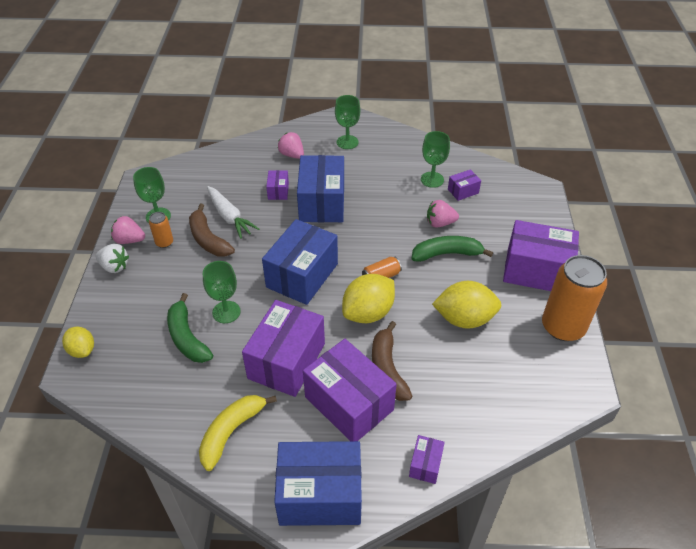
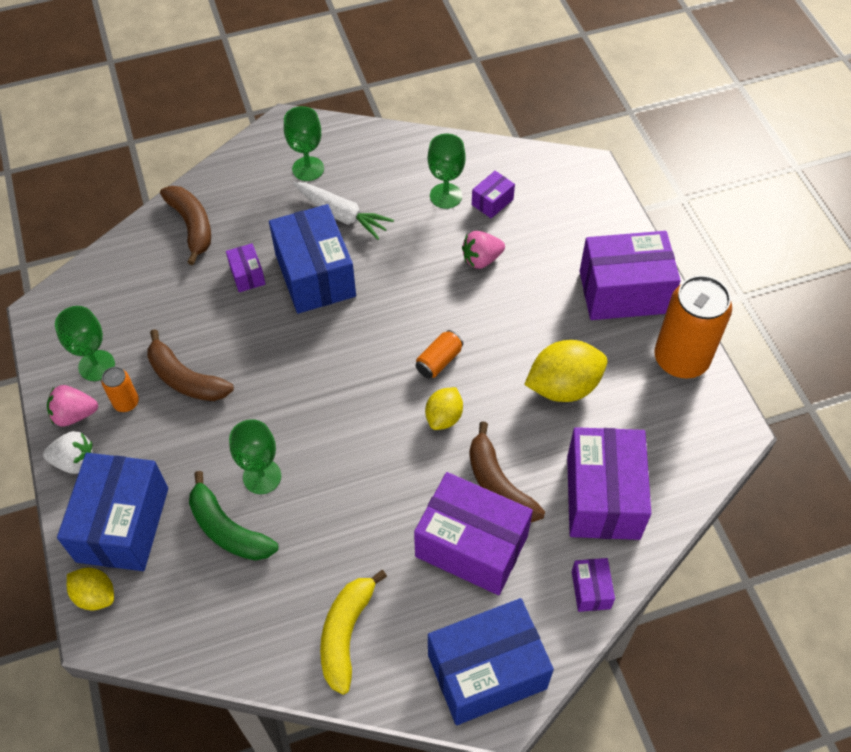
camera: 20 degrees left, 10 degrees up
white carrot [207,186,259,239] -> white carrot moved to [293,182,394,240]
purple box [242,300,325,397] -> purple box moved to [567,427,651,540]
blue box [262,219,338,305] -> blue box moved to [57,453,168,571]
pink strawberry [278,132,304,159] -> none
yellow lemon [342,274,395,323] -> yellow lemon [425,387,463,430], size x0.59
green banana [412,236,493,262] -> none
none -> brown banana [160,186,211,265]

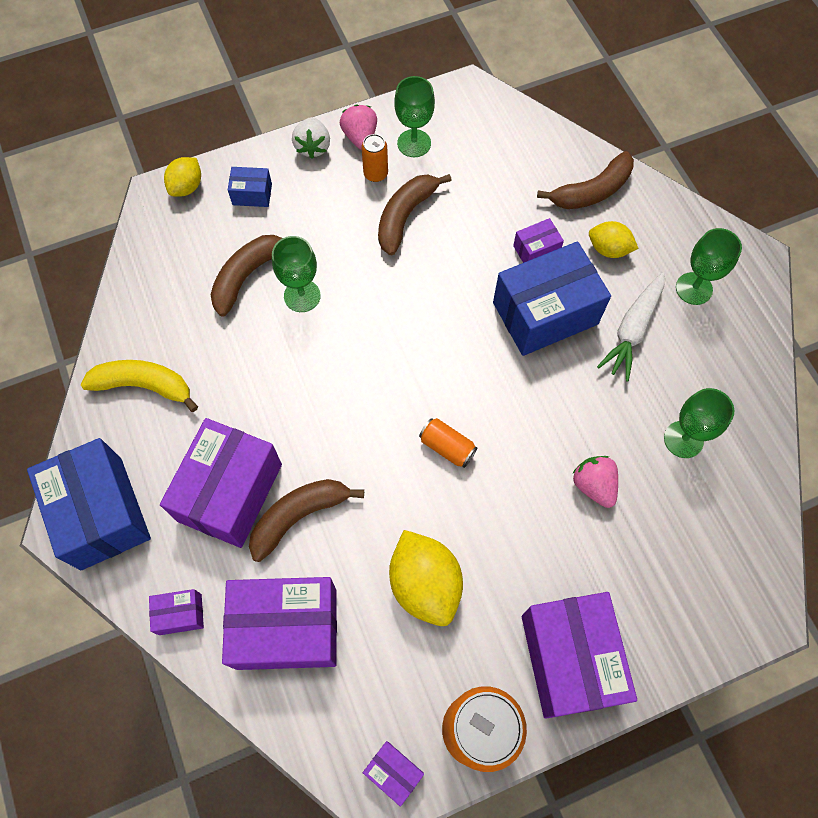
camera: 85 degrees right, 10 degrees up
blue box [57,453,168,571] -> blue box [228,167,272,207], size x0.45
green banana [189,471,278,561] -> brown banana [210,235,282,317]
yellow lemon [425,387,463,430] -> yellow lemon moved to [589,221,639,258]
purple box [472,171,515,218] -> purple box moved to [363,741,424,807]

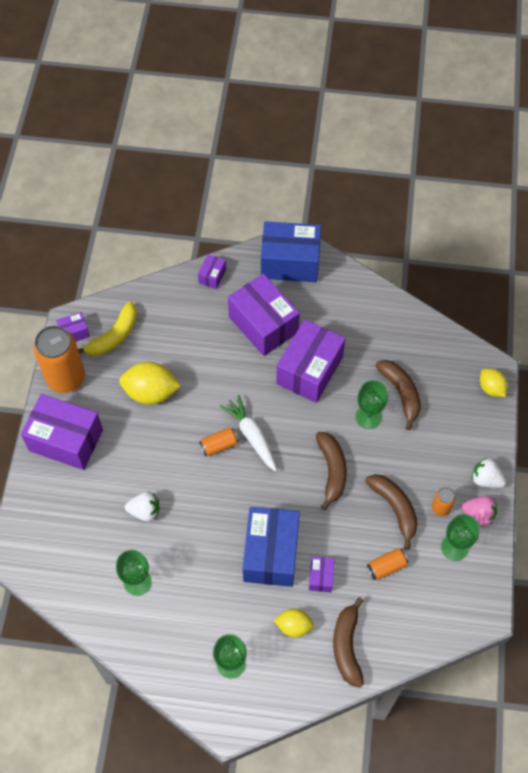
camera: 120 degrees right, 5 degrees down
yellow banana [81,360,198,412] -> yellow banana moved to [78,302,137,356]
purple box [222,577,337,670] -> purple box moved to [276,319,346,403]
blue box [228,167,272,207] -> none
brown banana [249,479,364,562] -> brown banana moved to [316,432,347,510]
pink strawberry [572,456,618,508] -> white strawberry [125,491,160,522]
yellow lemon [589,221,639,258] -> yellow lemon turned 45 degrees clockwise [274,609,314,637]
white carrot [597,272,665,381] -> white carrot moved to [220,395,277,472]
none -> orange can [367,548,409,580]

